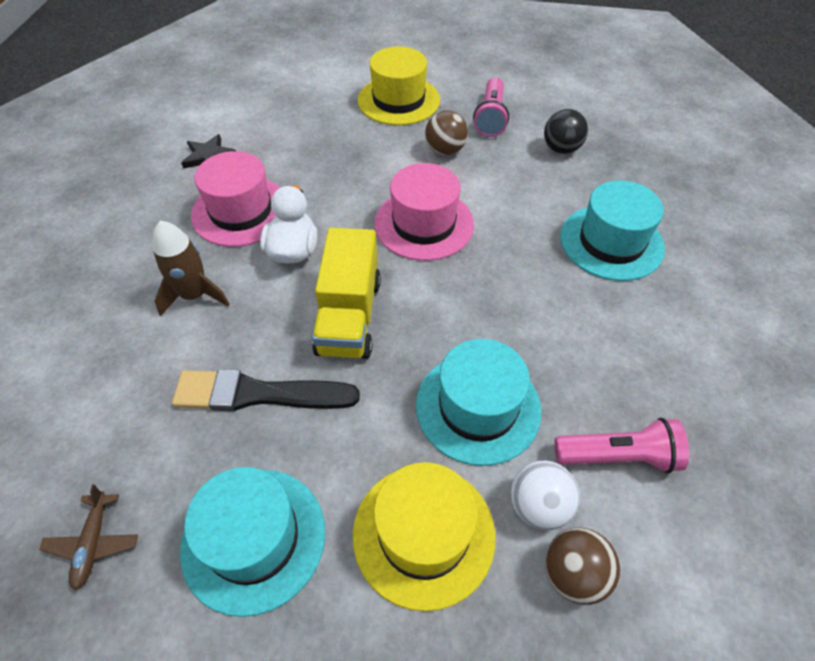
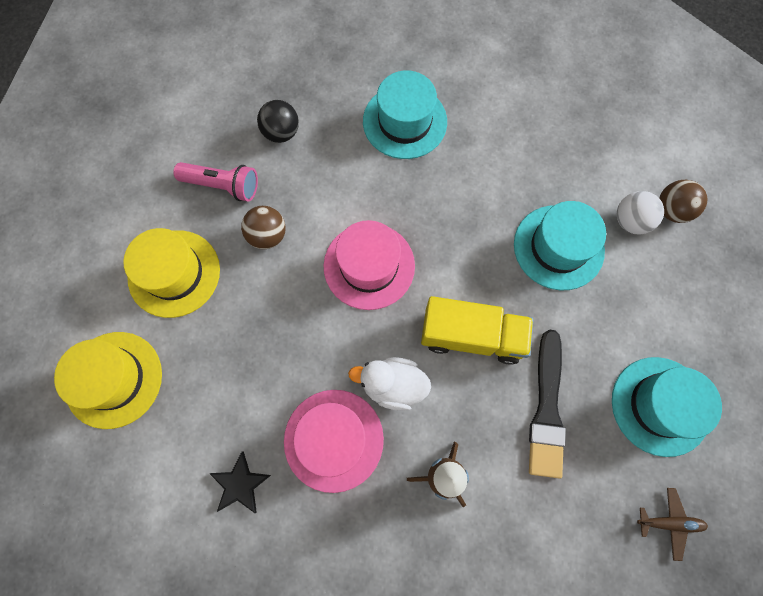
camera: 85 degrees left, 20 degrees up
yellow hat [352,462,495,611] -> yellow hat moved to [54,332,162,429]
pink flashlight [554,418,689,473] -> none

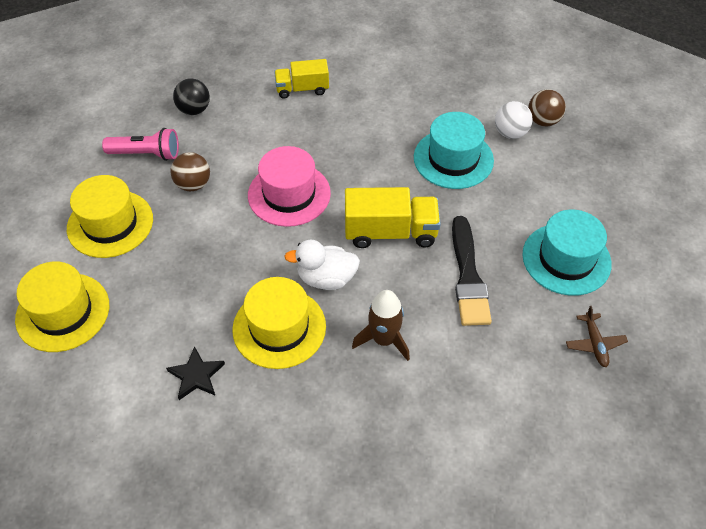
camera: 10 degrees left, 20 degrees down
pink hat [284,390,384,493] -> yellow hat [232,277,326,369]
turquoise hat [363,70,447,159] -> yellow truck [274,59,329,98]
brown plane [637,488,708,561] -> brown plane turned 90 degrees clockwise [566,306,628,367]

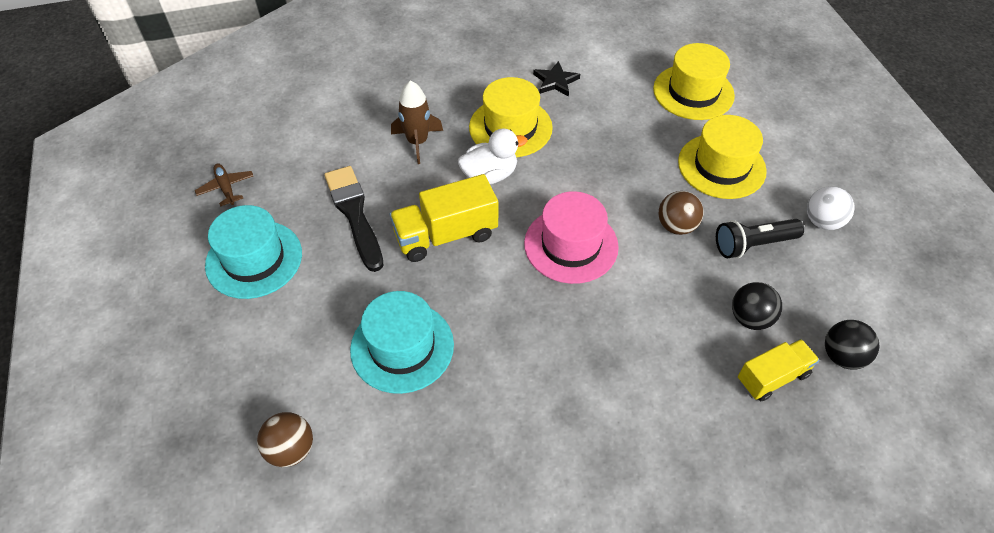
camera: 160 degrees right, 0 degrees up
pink flashlight [102,128,179,161] -> black flashlight [716,219,804,258]
yellow truck [274,59,329,98] -> yellow truck moved to [738,339,820,401]
white ball [495,101,533,139] -> white ball moved to [807,186,855,230]
none -> black ball [825,320,879,370]

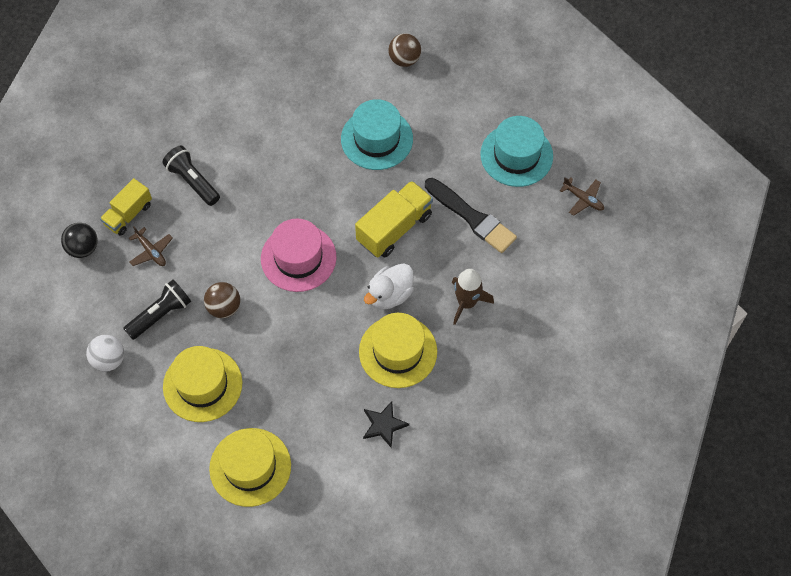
camera: 155 degrees right, 10 degrees up
black ball [732,282,782,330] -> brown plane [129,226,173,266]
none -> black flashlight [162,146,220,206]

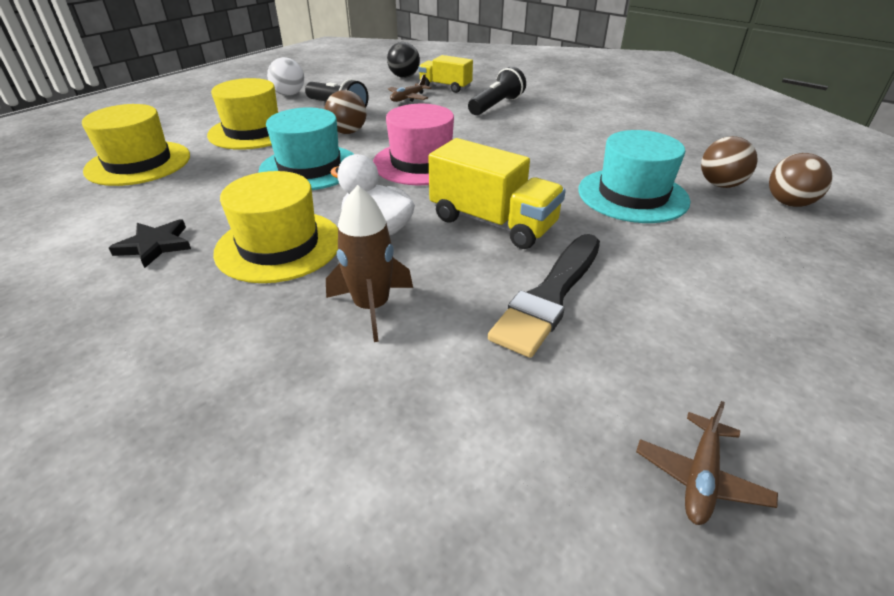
camera: 80 degrees right, 25 degrees down
turquoise hat [480,116,553,187] -> turquoise hat moved to [258,107,354,190]
none -> brown ball [701,136,758,188]

